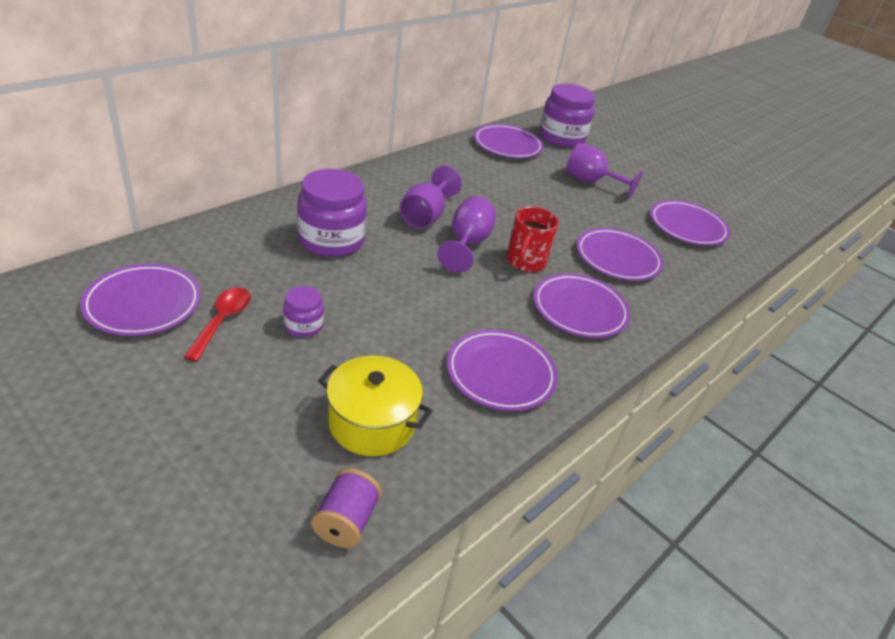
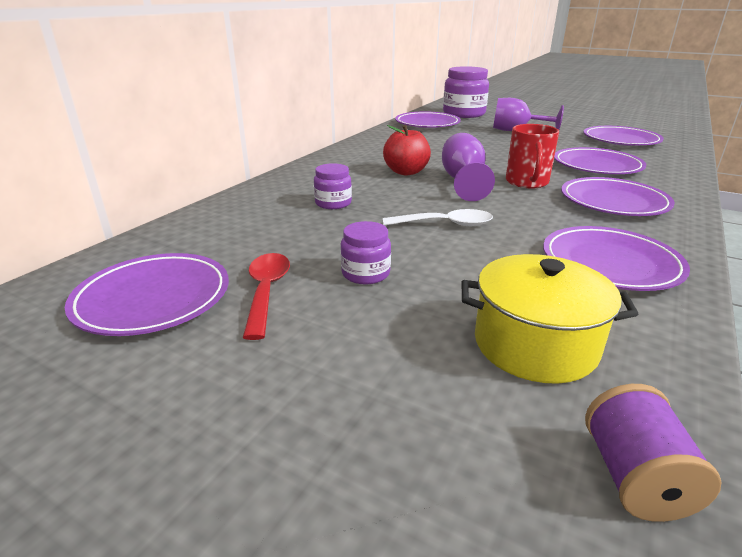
camera: 10 degrees left, 10 degrees down
purple jar [297,169,367,257] -> purple jar [314,163,352,209], size x0.50
purple goblet [400,166,462,229] -> red apple [383,125,431,175]
none -> white spoon [383,209,493,226]

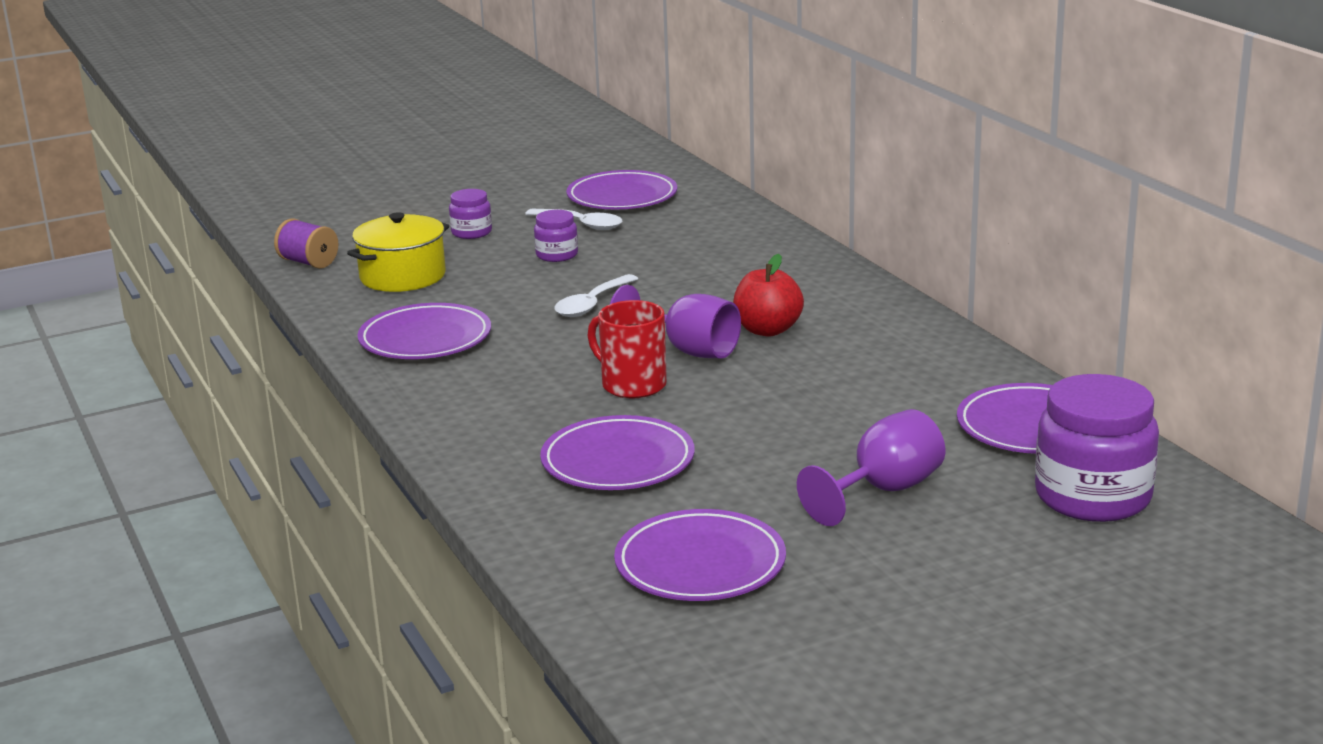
camera: 125 degrees right, 5 degrees down
red spoon [243,253,290,340] -> white spoon [525,209,622,230]
purple jar [314,163,352,209] -> purple jar moved to [449,189,492,239]
purple plate [561,177,675,216] -> none

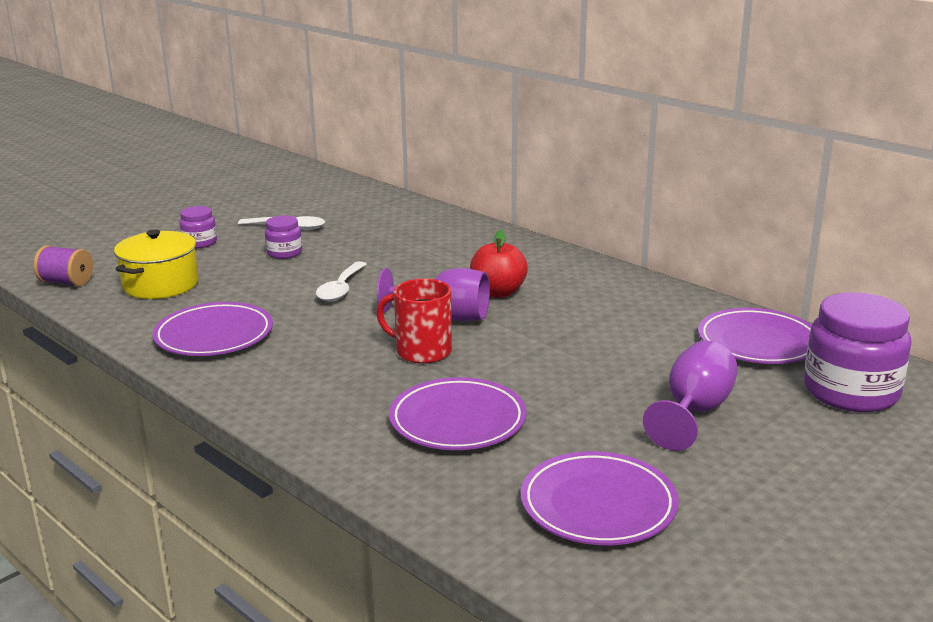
camera: 20 degrees left, 0 degrees up
purple plate [566,170,677,209] -> none

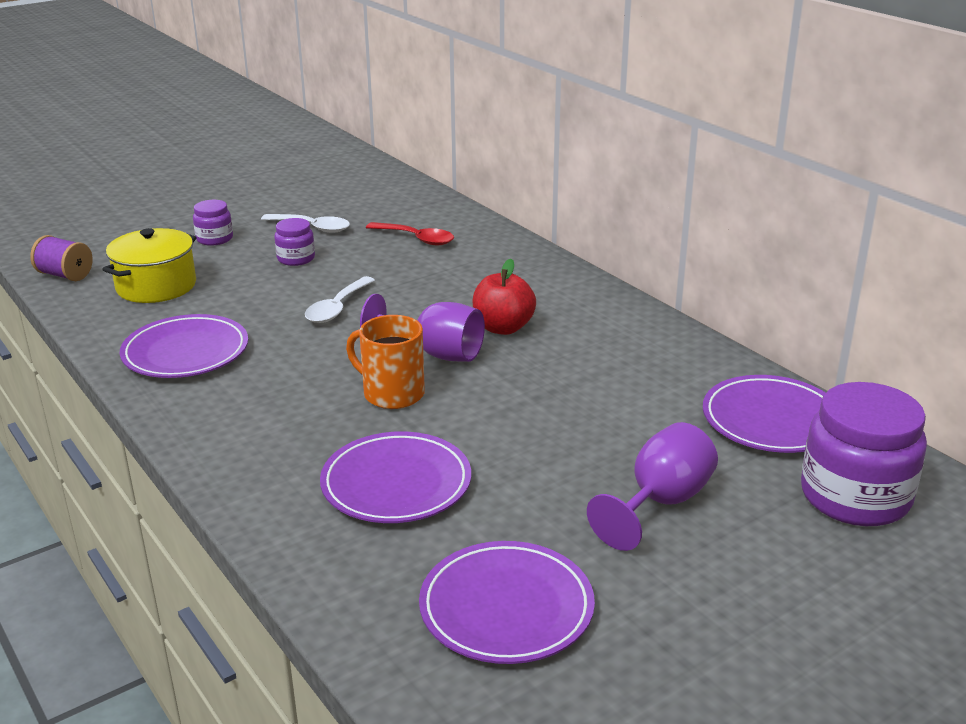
camera: 10 degrees right, 5 degrees up
red mug [376,279,452,364] -> orange mug [346,315,425,409]
none -> red spoon [366,222,454,245]

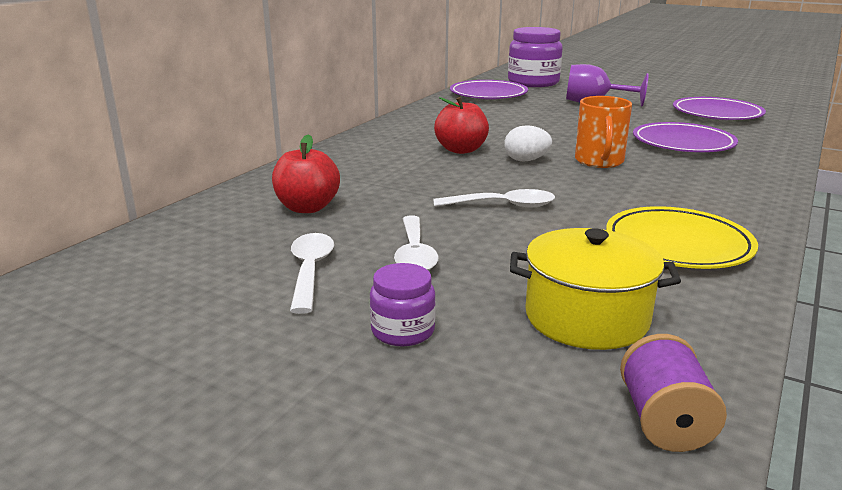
camera: 115 degrees left, 5 degrees down
purple plate [120,314,248,378] -> yellow plate [606,206,758,269]
purple jar [274,218,315,266] -> white spoon [394,215,439,271]
purple goblet [360,294,485,362] -> white egg [504,125,552,162]
red spoon [366,222,454,245] -> red apple [272,134,340,213]

